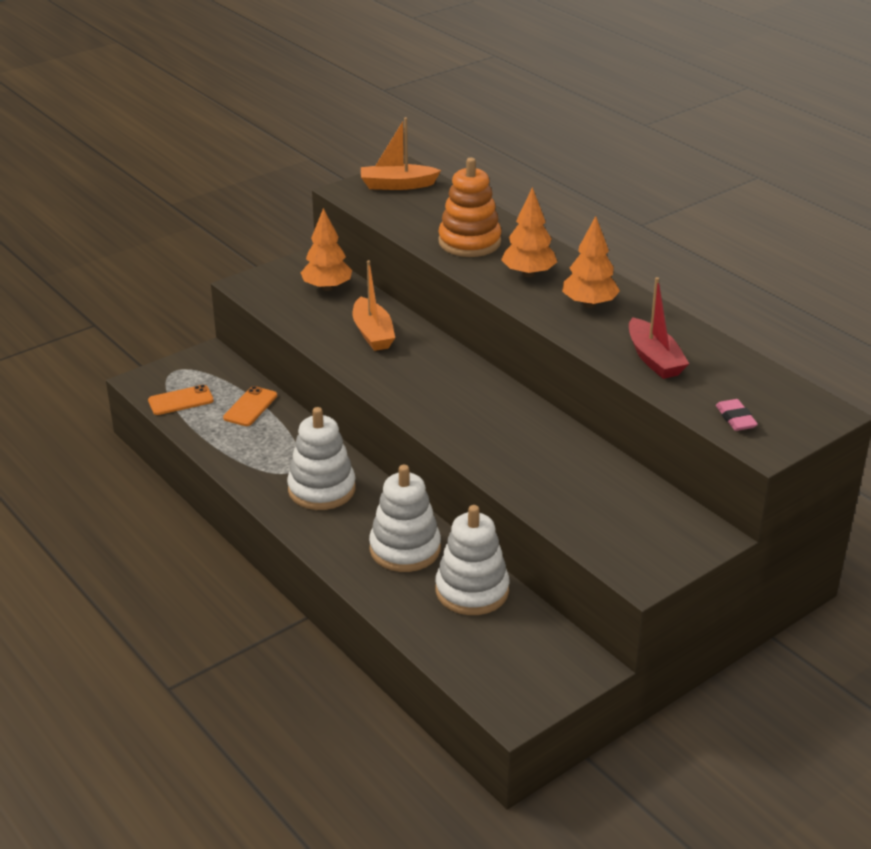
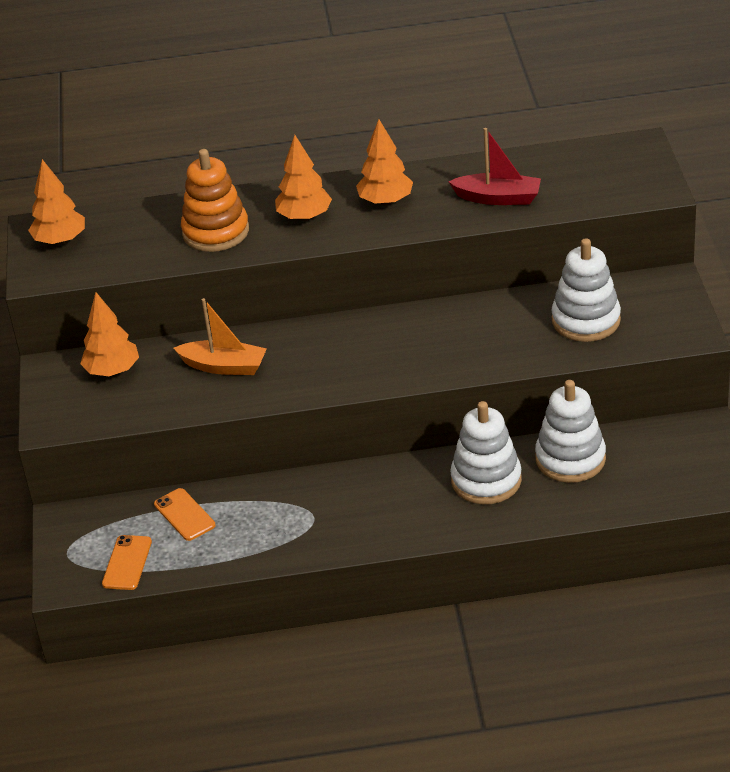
camera: 55 degrees left, 5 degrees up
white stacking toy [287,407,356,510] -> white stacking toy moved to [551,238,621,342]
orange boat [361,117,441,190] -> orange tree [28,159,85,245]
pink eraser [716,399,758,431] -> none

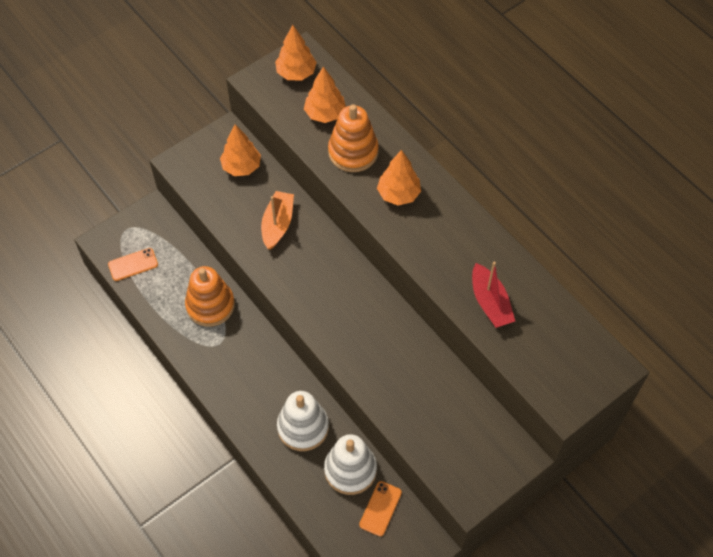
camera: 55 degrees right, 20 degrees up
orange phone [154,488,215,541] -> orange phone moved to [359,481,402,536]
orange boat [174,298,267,375] -> orange boat turned 150 degrees counterclockwise [261,191,294,250]
orange tree [356,119,413,206] -> orange tree moved to [304,67,346,123]
white stacking toy [551,238,621,342] -> none
none -> orange stacking toy [185,266,235,327]

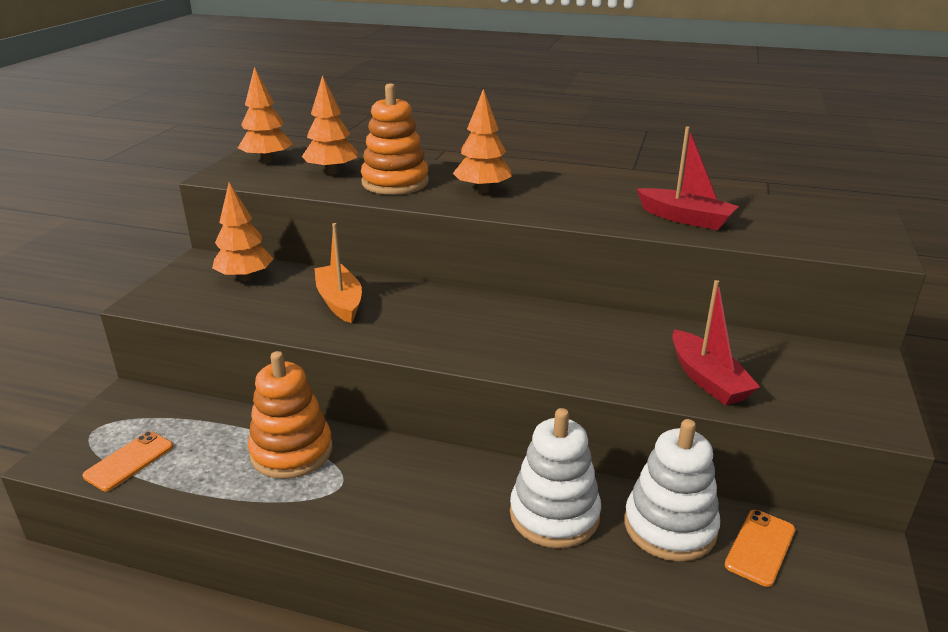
camera: 35 degrees left, 30 degrees down
orange phone [359,481,402,536] -> orange phone turned 45 degrees clockwise [725,510,795,587]
none -> red boat [672,280,760,405]

